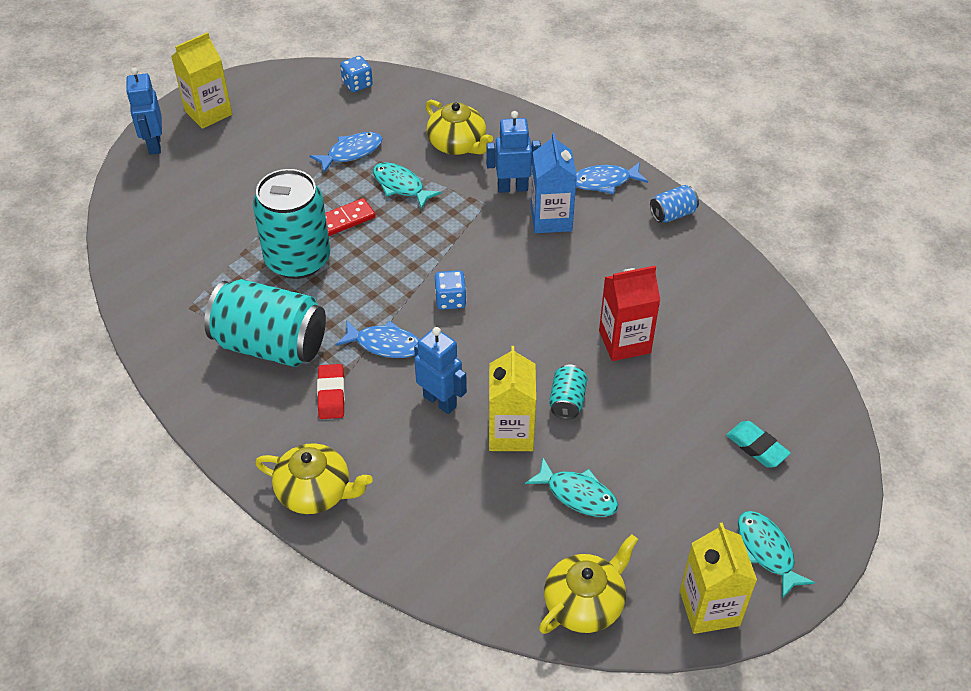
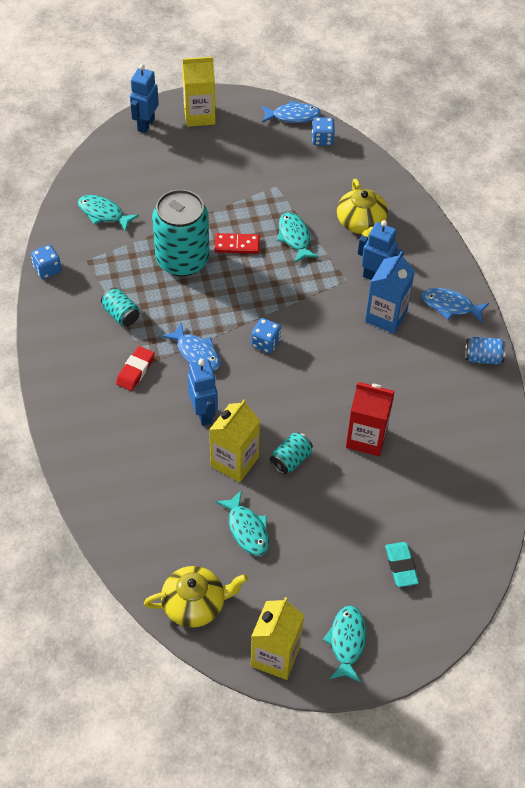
camera: 30 degrees right, 5 degrees up
turquoise can [204,279,326,367] -> turquoise can [101,288,139,326], size x0.45
yellow teapot [255,443,373,514] -> none
blue fish [310,132,382,173] -> blue fish moved to [261,100,321,123]
none -> blue dice [31,245,62,279]
none -> turquoise fish [78,195,139,232]

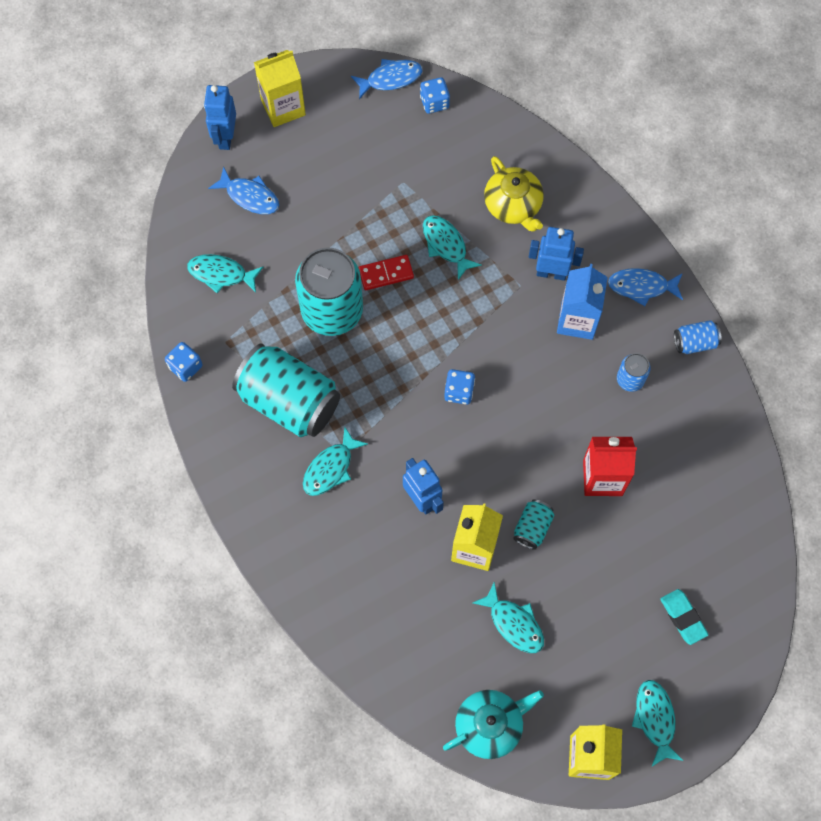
camera: 15 degrees left, 15 degrees up
turquoise can [101,288,139,326] -> turquoise can [232,344,340,437], size x2.21
red eraser [116,346,155,391] -> turquoise fish [303,426,368,496]
yellow teapot [144,566,248,628] -> turquoise teapot [443,690,544,759]
blue fish [162,322,221,371] -> blue fish moved to [208,167,279,214]
none -> blue can [617,353,650,392]

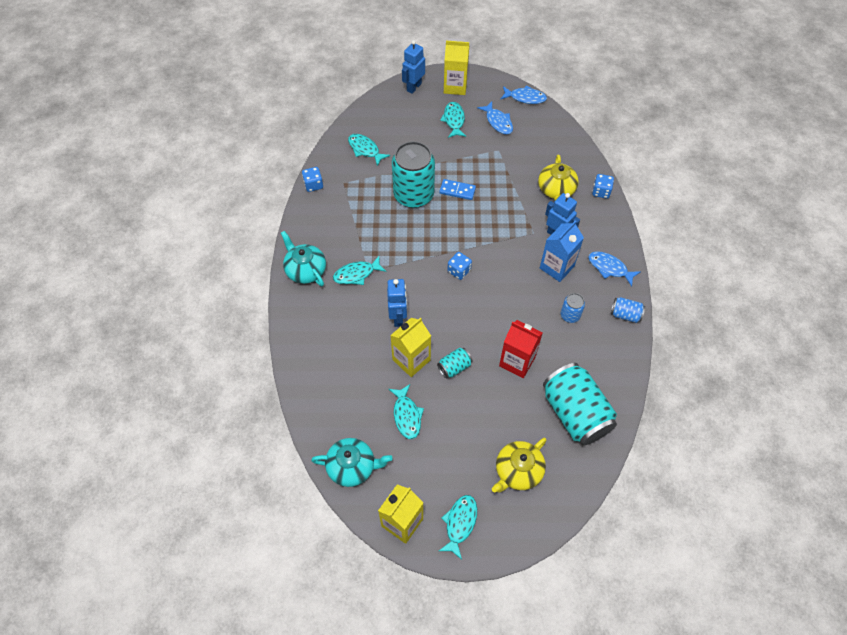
camera: 30 degrees right, 10 degrees down
blue fish [208,167,279,214] -> blue fish moved to [477,102,513,134]
turquoise can [232,344,340,437] -> turquoise can moved to [543,363,617,445]
red domino [358,255,414,290] -> blue domino [439,179,476,200]
blue dice [420,77,450,114] -> blue dice moved to [592,174,614,199]
turquoise fish [423,215,482,280] -> turquoise fish moved to [440,102,466,138]
turquoise eraser [660,589,709,645] -> yellow teapot [492,438,547,493]
none -> turquoise teapot [281,231,326,286]

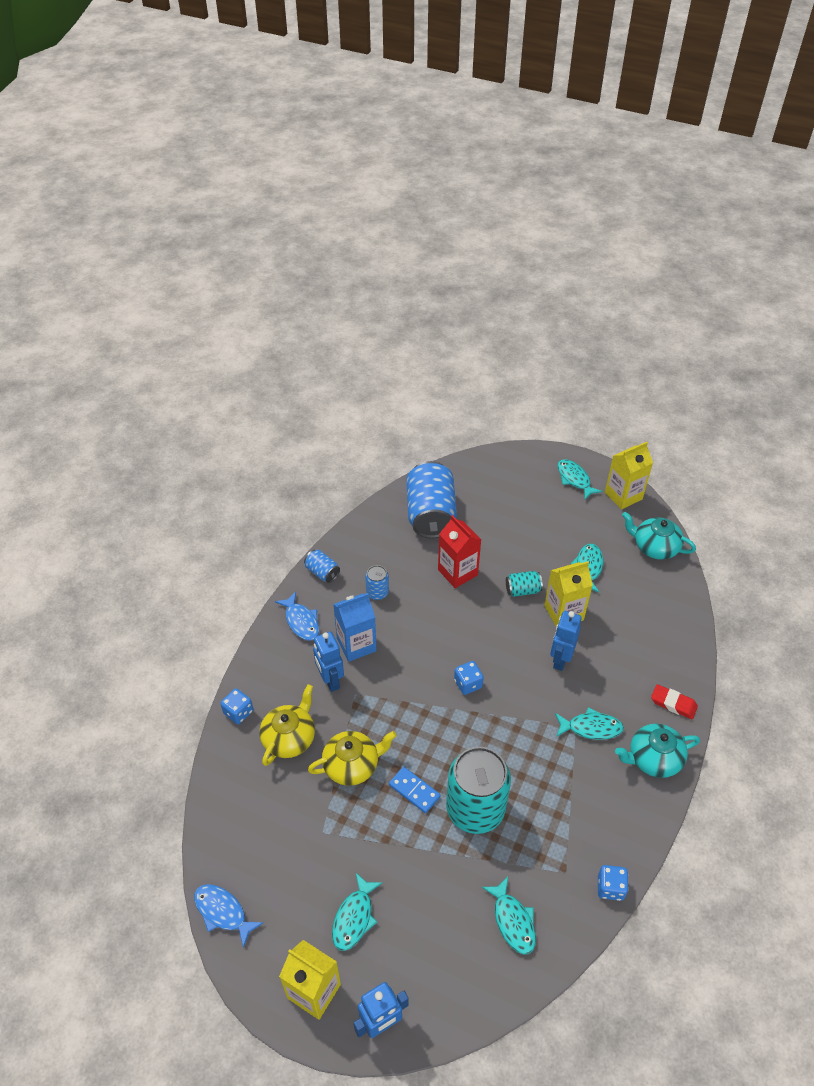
camera: 155 degrees left, 10 degrees down
turquoise teapot [281,231,326,286] -> turquoise teapot turned 90 degrees clockwise [615,723,700,778]
turquoise fish [439,495,477,560] -> turquoise fish turned 105 degrees clockwise [557,459,602,500]
blue fish [477,102,513,134] -> none
yellow teapot [492,438,547,493] -> yellow teapot moved to [308,731,397,786]
turquoise can [543,363,617,445] -> blue can [406,461,457,539]
none -> red eraser [651,684,698,720]

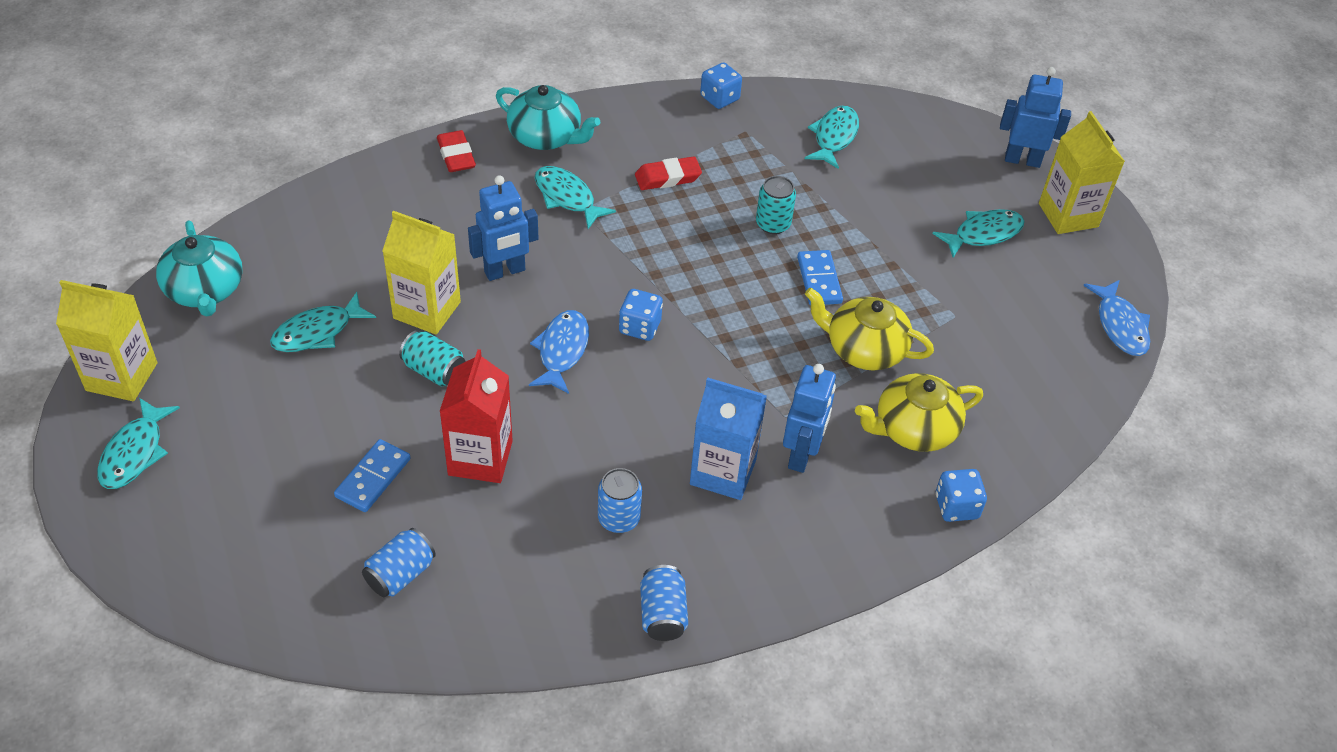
camera: 140 degrees left, 0 degrees up
blue fish [275,592,319,641] -> blue fish moved to [529,310,589,394]
blue can [406,461,457,539] -> blue can [362,528,436,597], size x0.45
turquoise can [446,747,511,834] -> turquoise can [756,176,796,234], size x0.45
none -> blue domino [334,439,411,512]
none -> red eraser [635,156,702,190]

